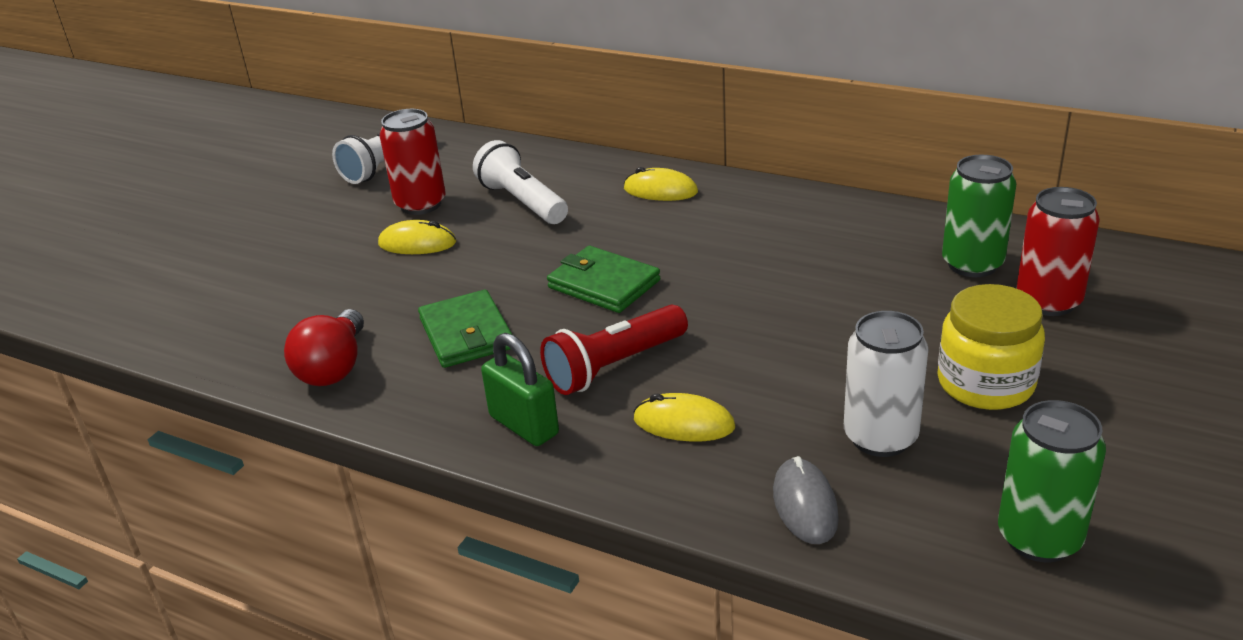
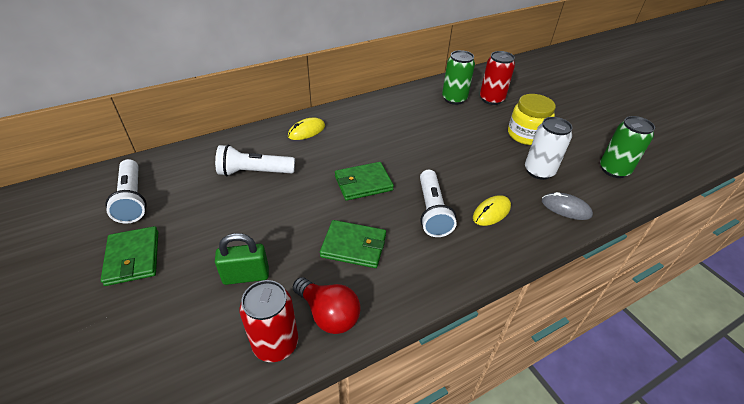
camera: 60 degrees left, 10 degrees up
yellow mouse [378,220,456,254] -> none
red can [380,109,446,215] -> red can moved to [240,280,298,362]
green padlock [481,333,559,446] -> green padlock moved to [215,233,269,285]
red flashlight [540,305,688,395] -> white flashlight [420,170,457,237]
none -> green wallet [101,226,158,286]

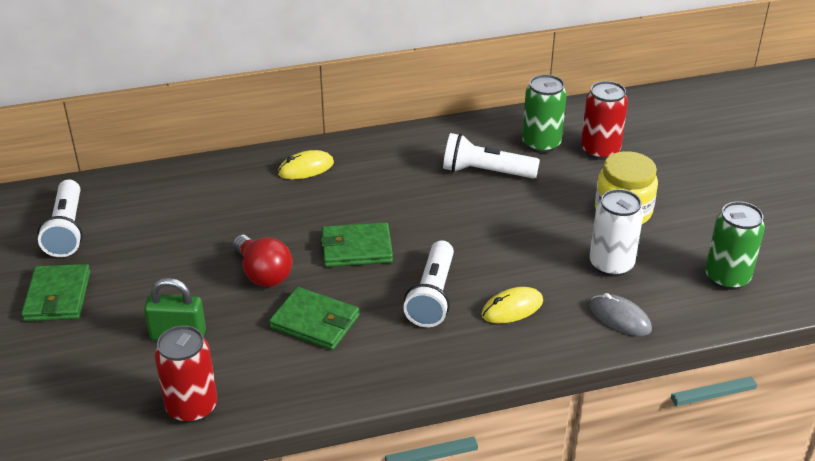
camera: 15 degrees right, 5 degrees down
white flashlight [215,145,295,176] -> white flashlight moved to [443,133,540,179]
red light bulb [293,277,361,334] -> red light bulb moved to [233,235,293,287]

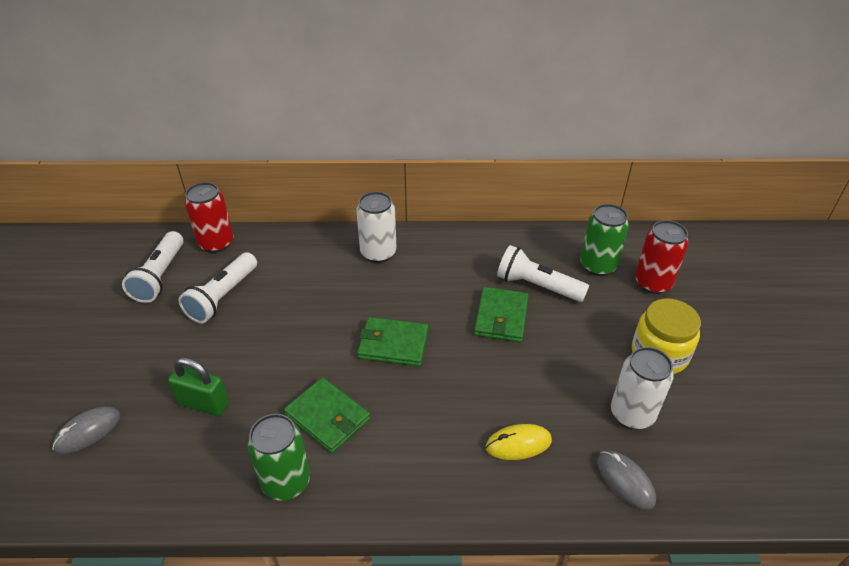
camera: 15 degrees right, 5 degrees up
green wallet [21,264,91,321] -> green wallet moved to [474,287,528,342]
red can [155,325,217,423] -> red can moved to [185,182,234,253]
red light bulb [233,235,293,287] -> none
yellow mouse [278,150,334,179] -> white can [356,191,397,263]
white flashlight [403,240,454,327] -> white flashlight moved to [178,252,257,323]
green can [705,201,765,290] -> green can moved to [247,414,310,501]
none -> grey mouse [52,406,120,454]

